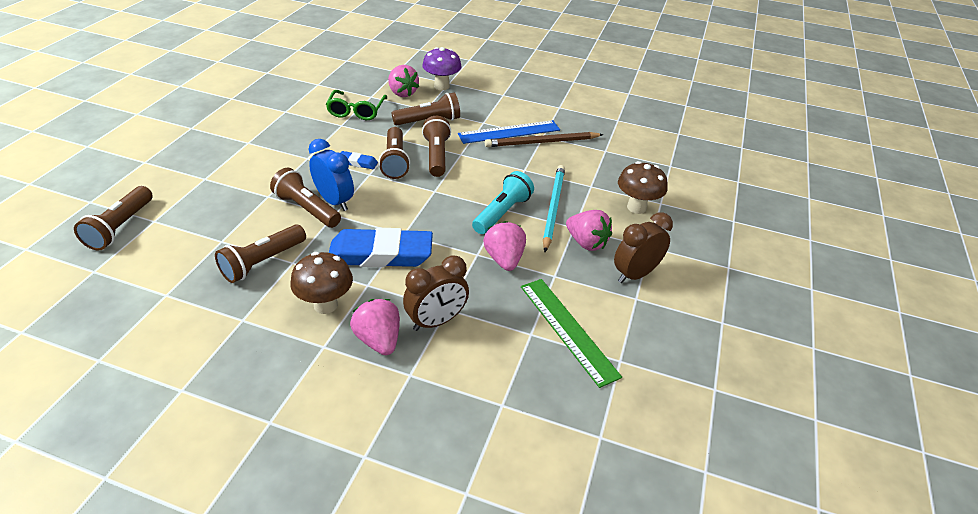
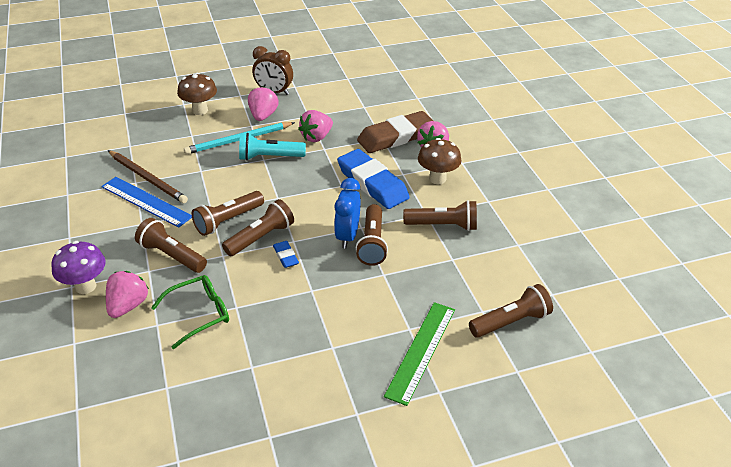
camera: 125 degrees left, 0 degrees up
brown clock [403,256,469,331] -> brown eraser [357,111,433,153]
green ruler [521,279,622,388] -> green ruler moved to [384,302,455,406]

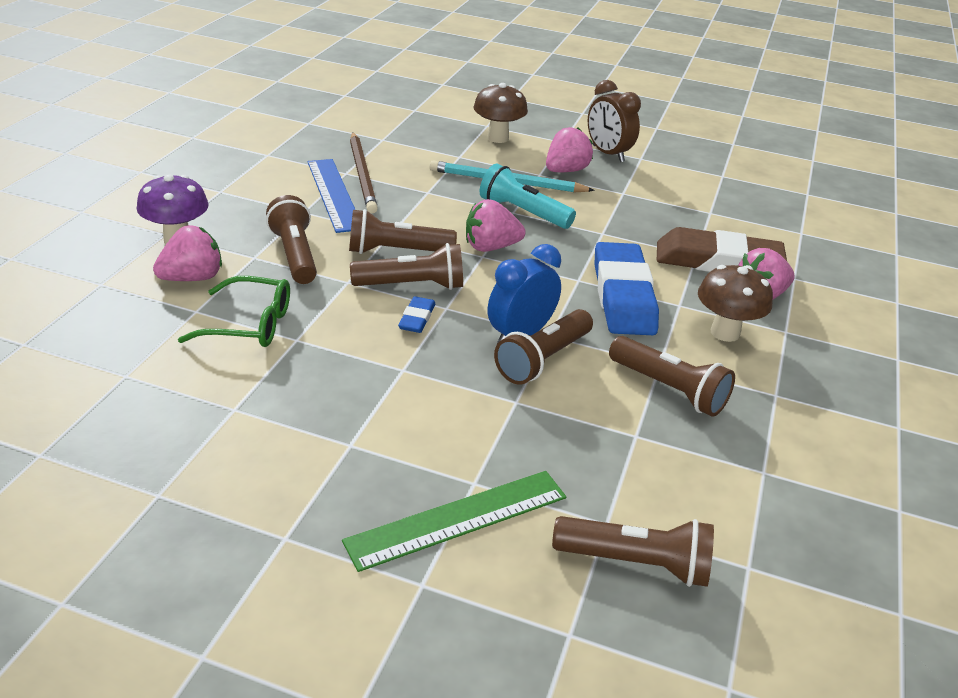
camera: 35 degrees right, 5 degrees down
pink strawberry [298,110,333,142] -> pink strawberry moved to [466,199,525,252]

